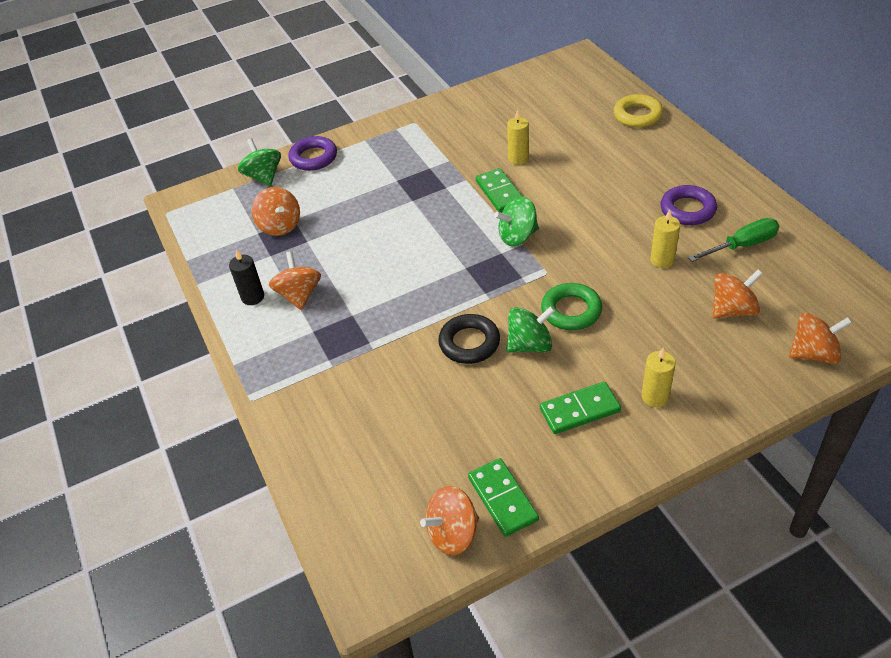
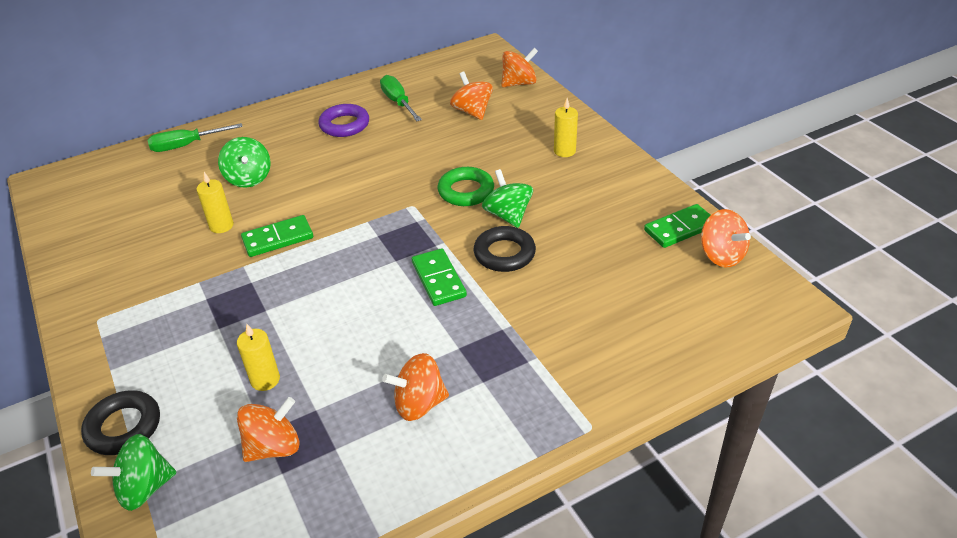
camera: 95 degrees left, 5 degrees down
black candle [229,250,264,305] -> none
purple ring [289,136,337,171] -> black ring [81,390,160,455]
green spinning top [494,196,539,246] -> green spinning top moved to [218,137,271,188]
green domino [540,382,621,434] -> green domino moved to [412,248,467,306]
yellow ring [613,94,663,128] -> green screwdriver [148,123,243,152]
yellow candle [651,209,680,268] -> yellow candle moved to [237,324,280,391]
orange spinning top [789,313,852,364] -> orange spinning top turned 75 degrees clockwise [501,48,538,87]

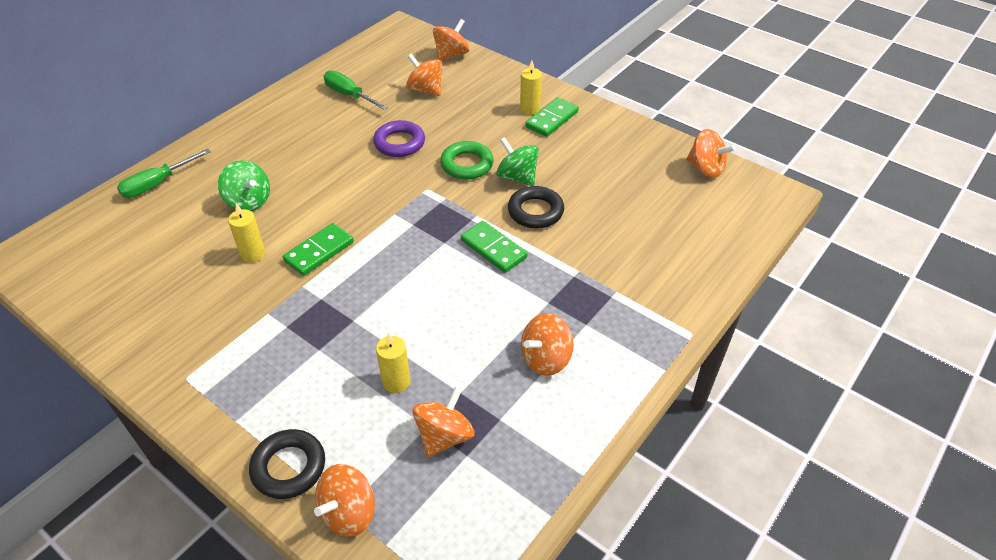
camera: 25 degrees left, 5 degrees up
green spinning top [91,434,177,511] -> orange spinning top [314,464,375,537]
purple ring [319,104,369,137] -> purple ring moved to [373,120,425,157]
green domino [644,204,710,248] -> green domino moved to [525,97,579,137]

